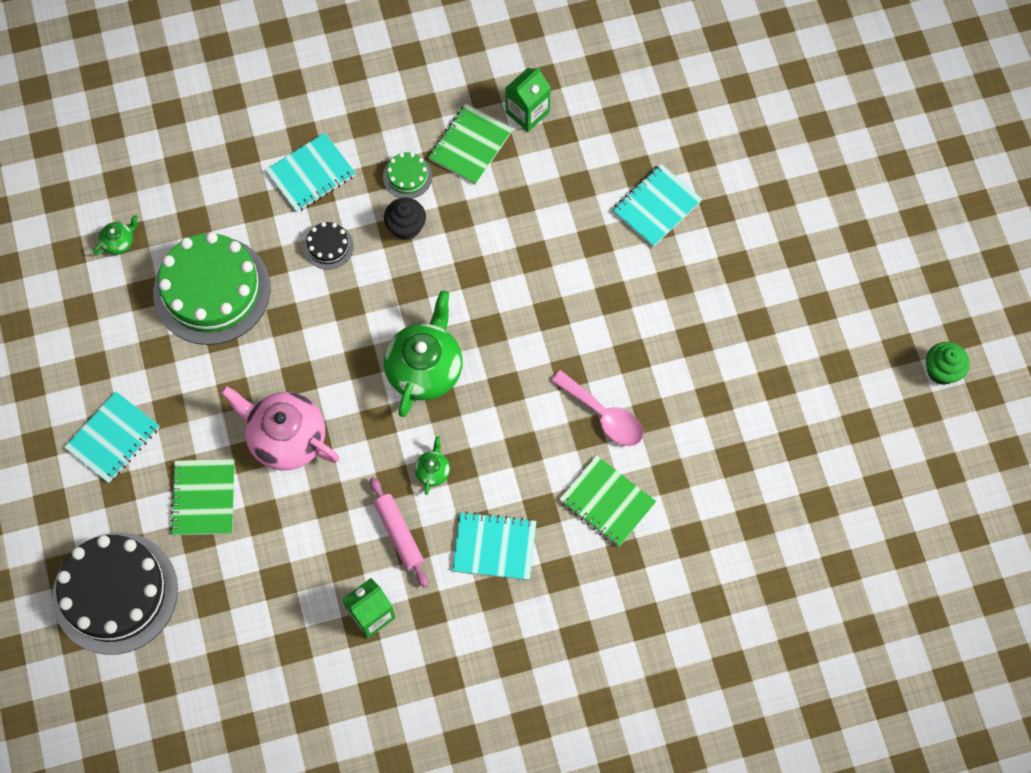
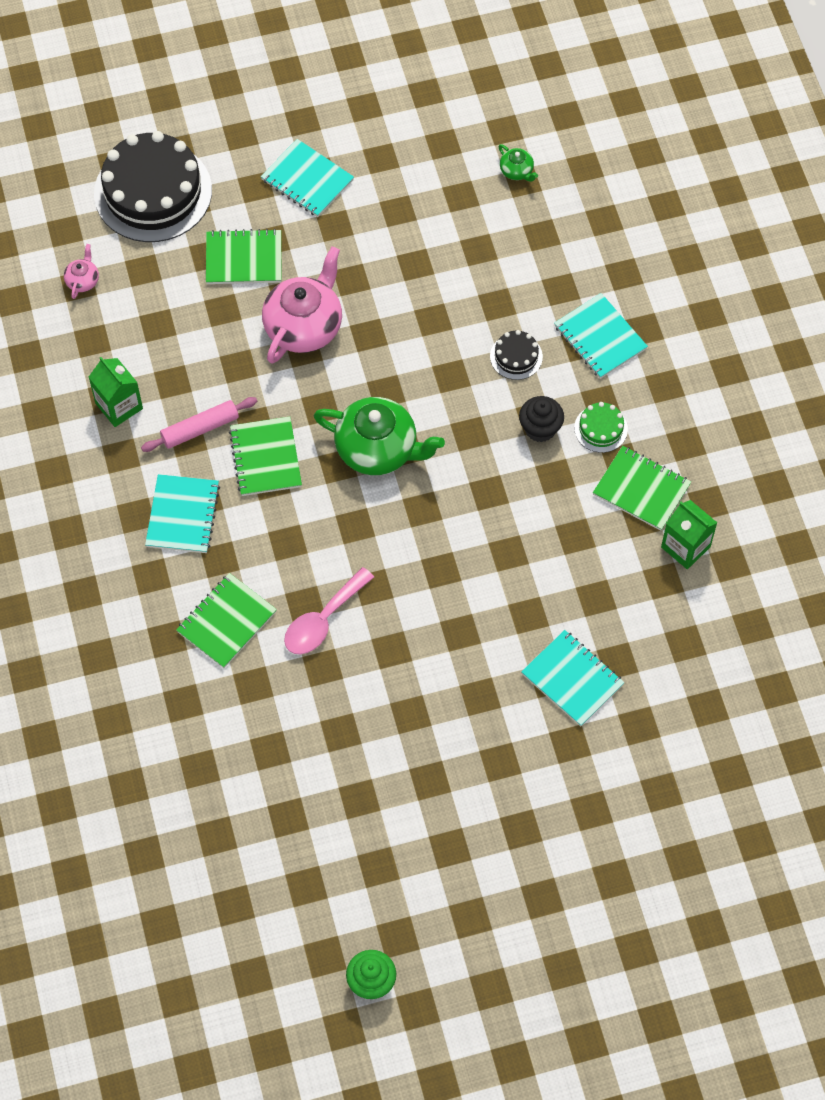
camera: 90 degrees right, 5 degrees down
green cake [153,232,271,345] -> none
green teapot [414,436,450,495] -> green notebook [229,416,302,496]
none -> pink teapot [64,244,99,299]

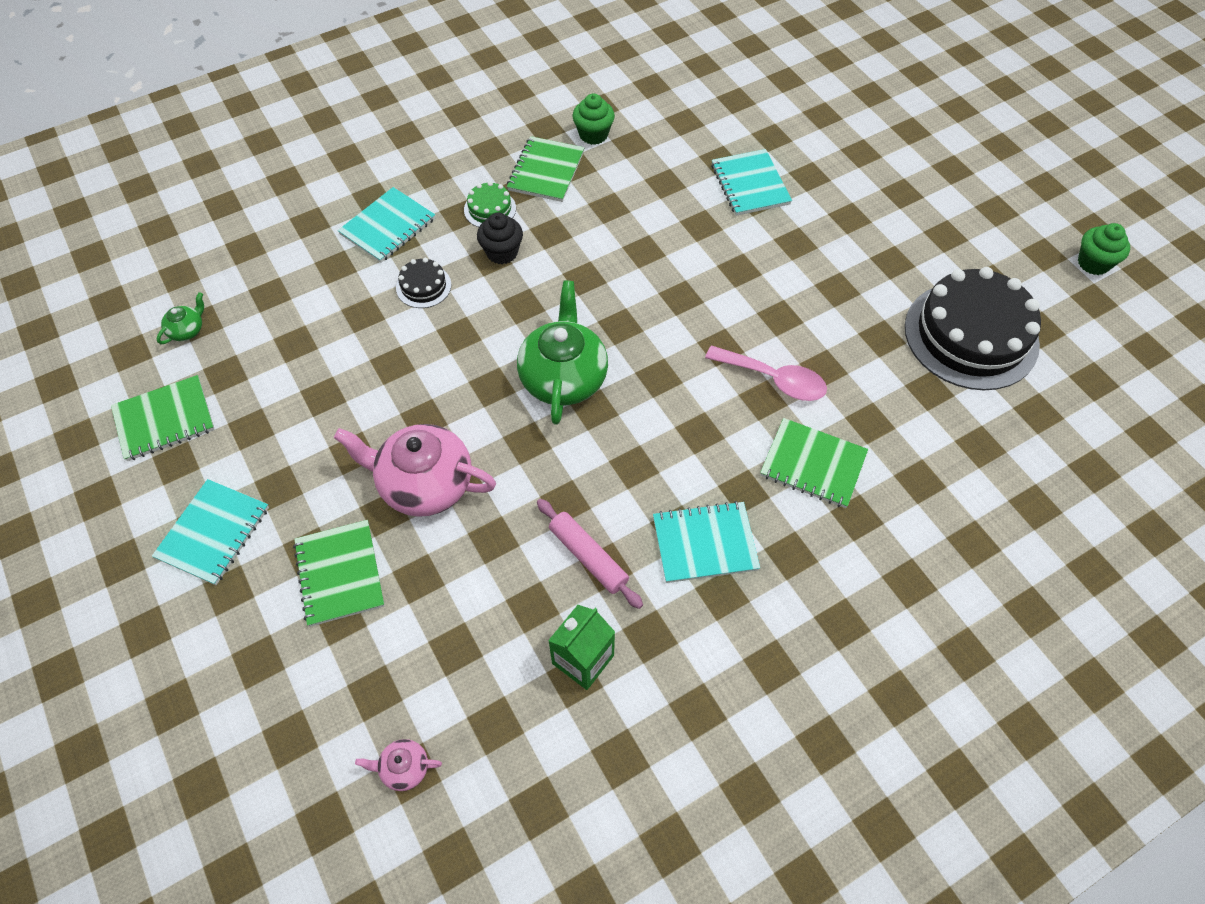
camera: 105 degrees left, 5 degrees down
black cake [94,131,212,242] -> black cake moved to [905,267,1041,390]
green notebook [229,416,302,496] -> green notebook moved to [111,375,215,461]
turquoise notebook [521,630,625,726] -> turquoise notebook turned 45 degrees counterclockwise [711,149,792,216]
green carton [661,500,717,569] -> green cupcake [572,93,615,145]

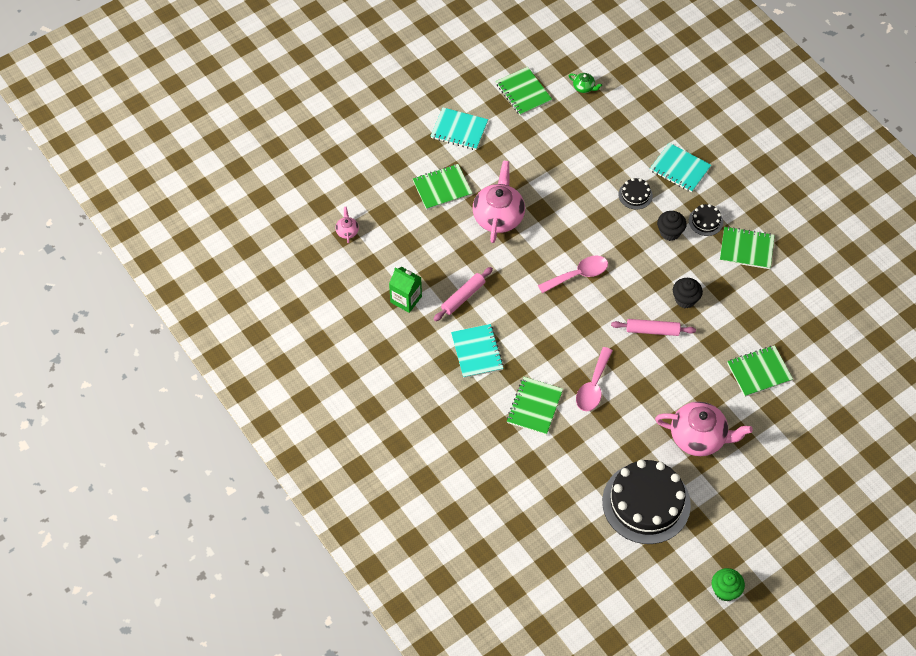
camera: 85 degrees right, 0 degrees up
green cake [464,181,516,227] -> black cake [689,204,723,236]
green teapot [517,280,608,425] -> pink spoon [538,255,608,293]
green cupcake [572,93,615,145] -> none
turquoise notebook [711,149,792,216] -> green notebook [727,345,793,397]
none -> pink rolling pin [611,319,696,336]
none -> pink teapot [655,402,753,456]
none -> black cupcake [673,278,703,308]

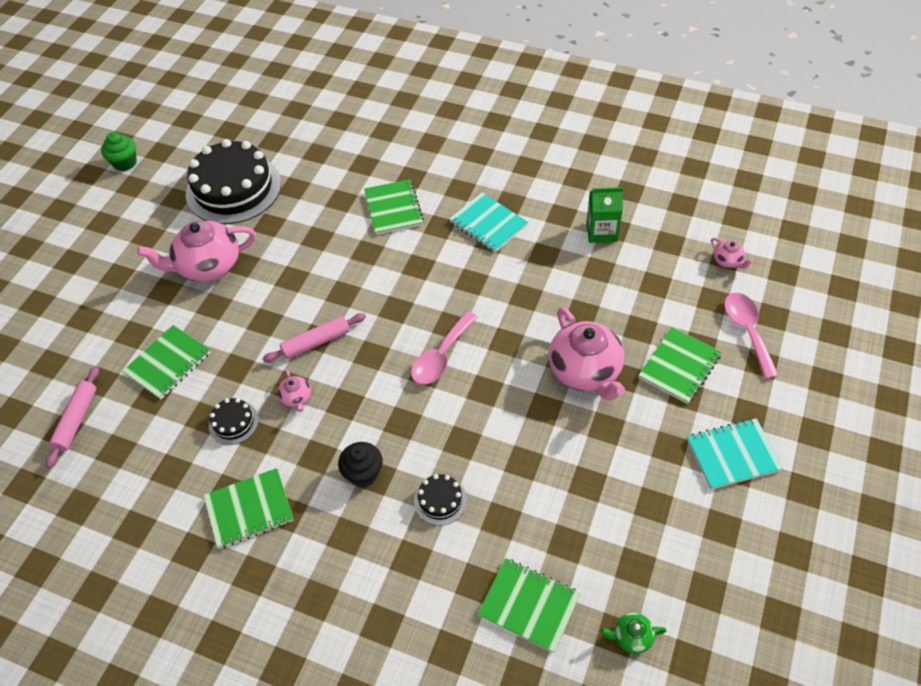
camera: 150 degrees right, 5 degrees down
pink rolling pin [434,267,493,321] -> pink rolling pin moved to [46,366,99,468]
green notebook [496,67,552,116] -> green notebook moved to [478,558,581,653]
pink spoon [576,347,613,411] -> pink spoon moved to [724,293,779,379]
turquoise notebook [650,143,711,193] -> none
black cupcake [673,278,703,308] -> pink teapot [278,369,311,412]
black cake [689,204,723,236] -> black cake moved to [209,398,259,445]

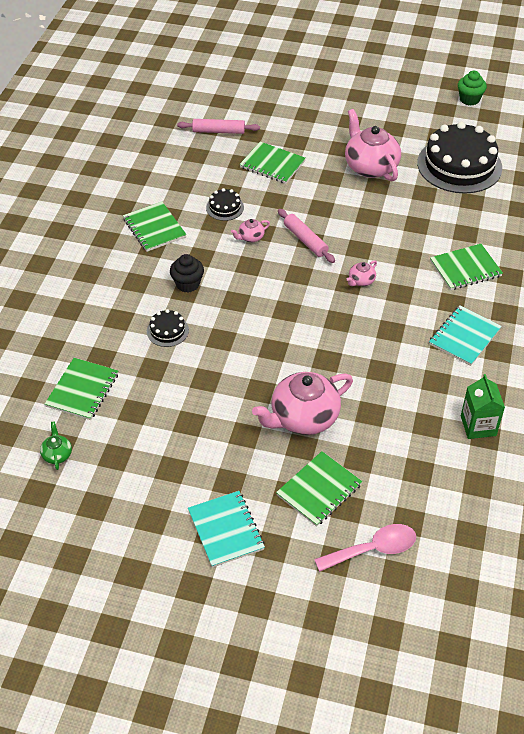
camera: 80 degrees right, 5 degrees down
pink spoon [411,311,477,384] -> none
green notebook [638,327,721,404] -> green notebook turned 75 degrees counterclockwise [276,451,362,527]
pink teapot [711,238,753,269] -> pink teapot moved to [347,260,377,286]

